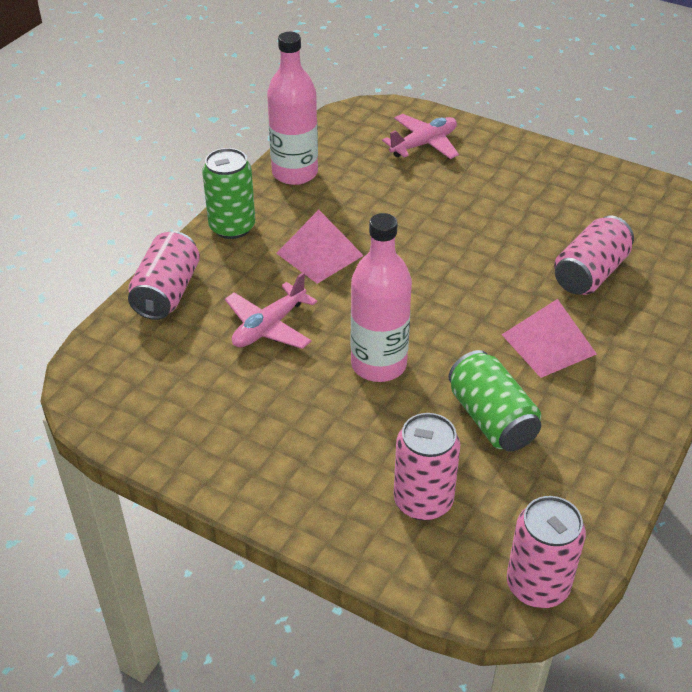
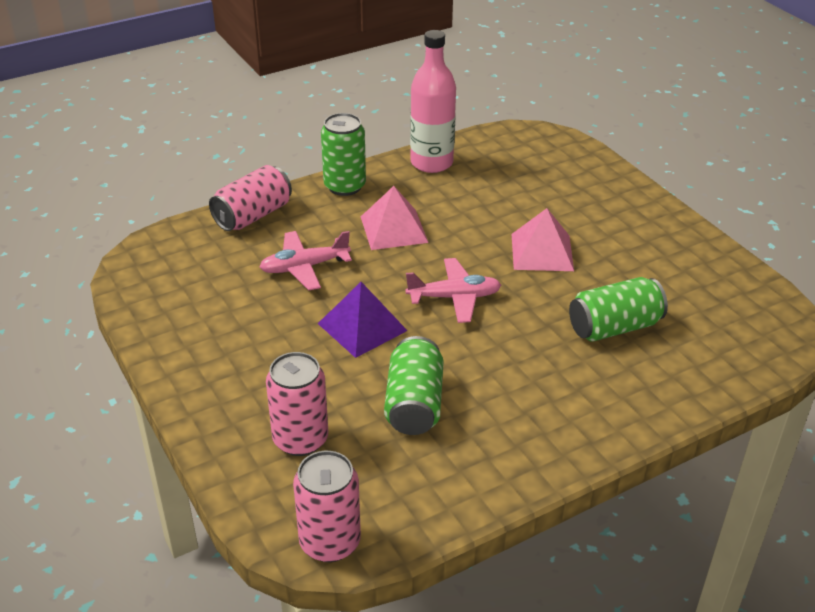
camera: 30 degrees right, 5 degrees down
pink bottle [351,213,412,382] -> purple pyramid [318,282,408,358]
pink plane [382,114,459,159] -> pink plane moved to [406,258,501,323]
pink pyramid [502,299,597,378] -> pink pyramid moved to [511,208,574,271]
pink can [554,216,634,295] -> green can [569,277,668,342]

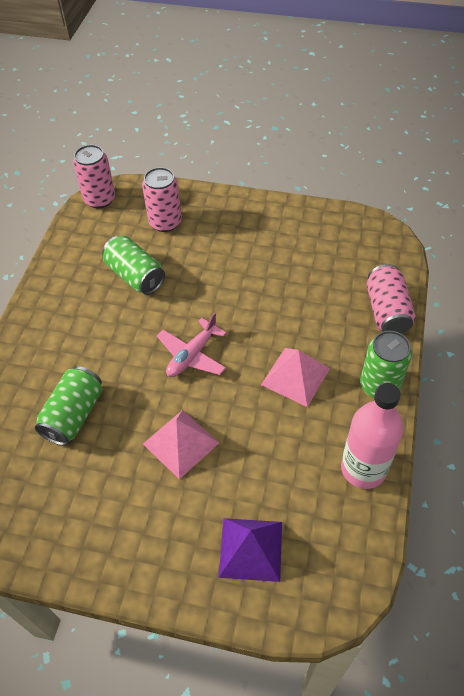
camera: 135 degrees right, 15 degrees up
pink plane [260,231,352,290] -> none
purple pyramid [318,282,408,358] -> purple pyramid moved to [218,518,282,582]

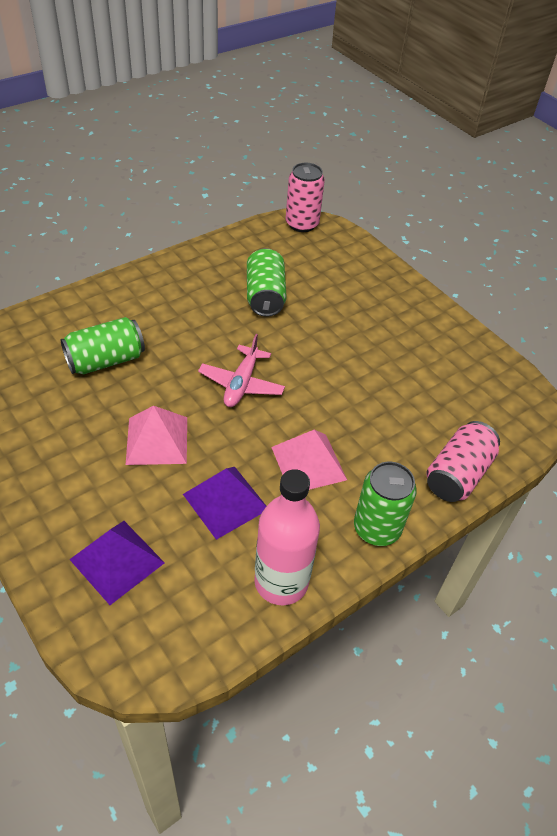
camera: 35 degrees right, 5 degrees down
pink can [142,167,182,232] -> none
pink plane [157,313,227,377] -> pink plane turned 60 degrees counterclockwise [198,334,285,407]
none -> purple pyramid [183,467,266,540]

